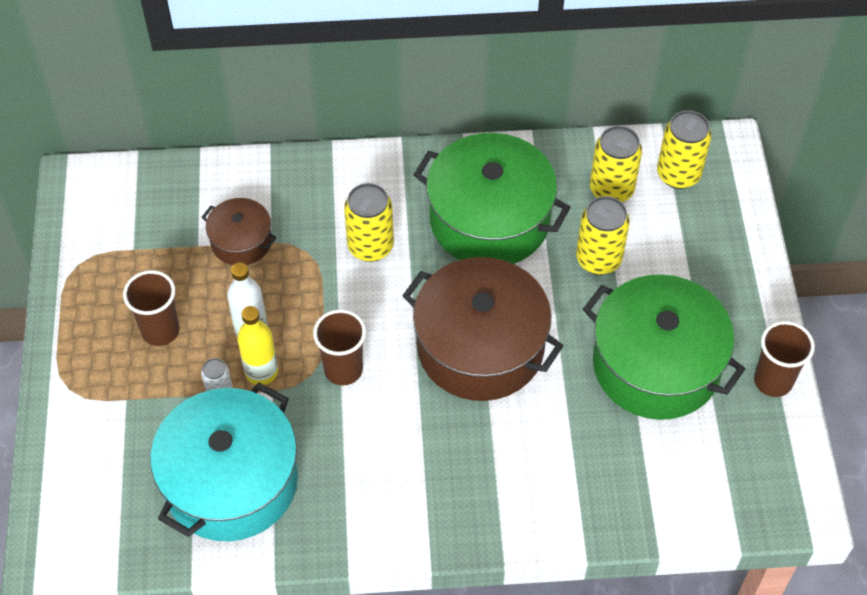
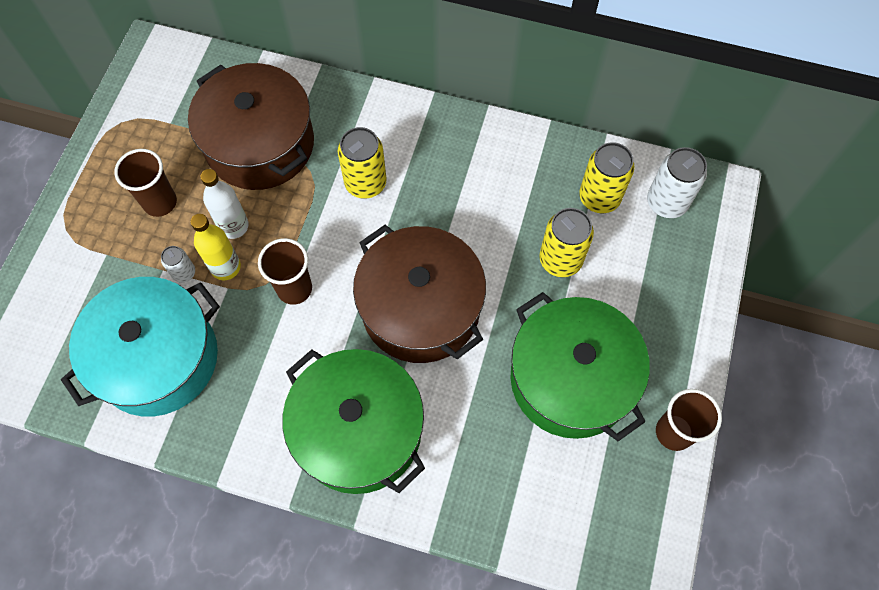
camera: 20 degrees right, 10 degrees up
brown pot [201,198,277,265] -> brown pot [188,63,314,190], size x1.99
green pot [413,133,571,264] -> green pot moved to [282,349,425,494]
yellow can [657,110,711,189] -> white can [647,147,707,218]

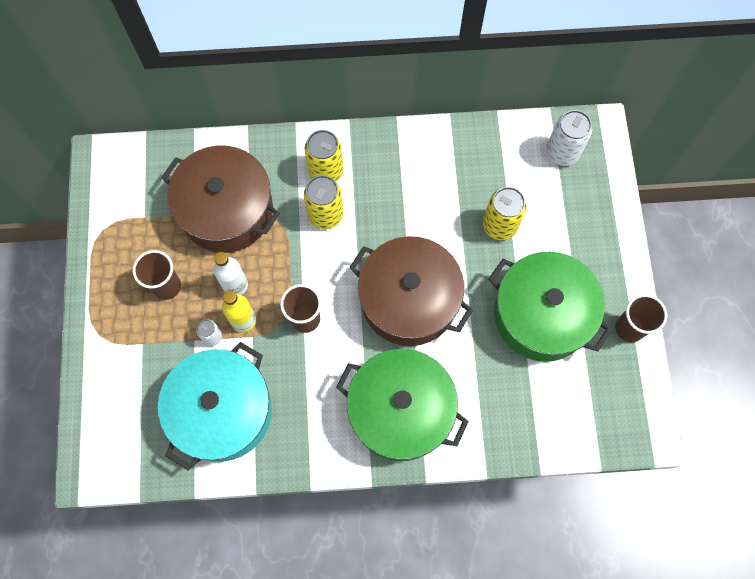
camera: 20 degrees left, 5 degrees up
yellow can [579,142,635,213] -> yellow can moved to [305,130,343,182]

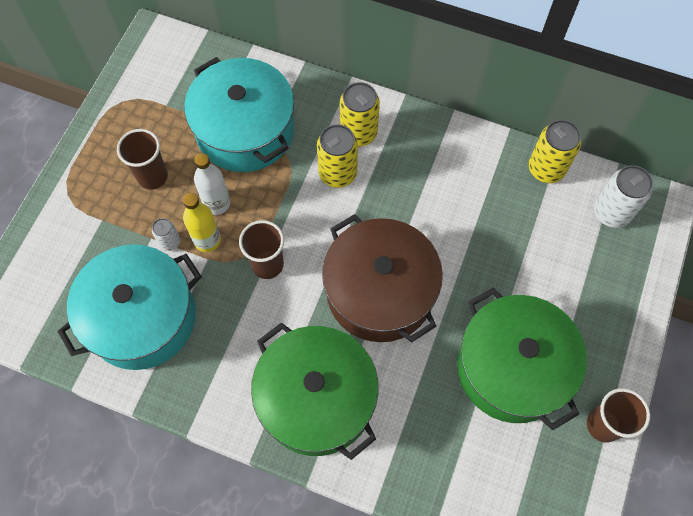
camera: 25 degrees right, 5 degrees down
brown pot [161,145,280,253] -> turquoise pot [184,57,294,172]
yellow can [483,187,527,240] -> yellow can moved to [529,120,581,183]

